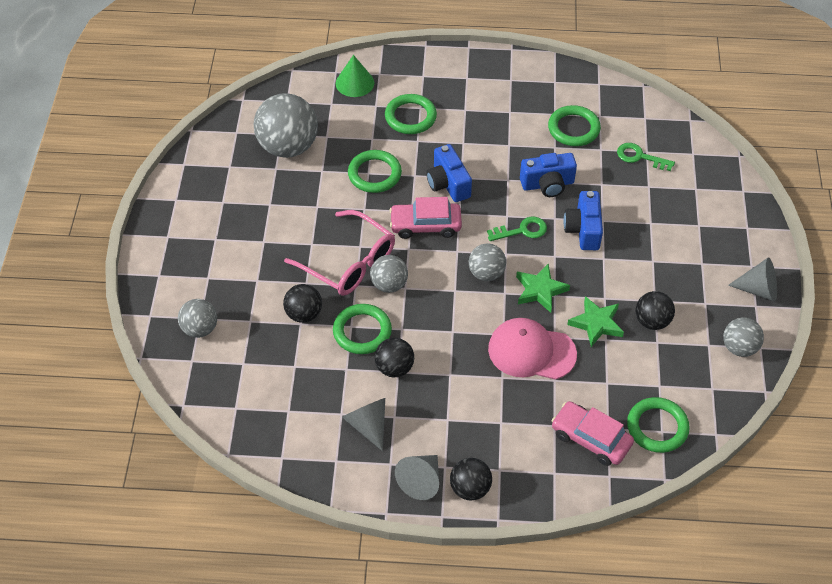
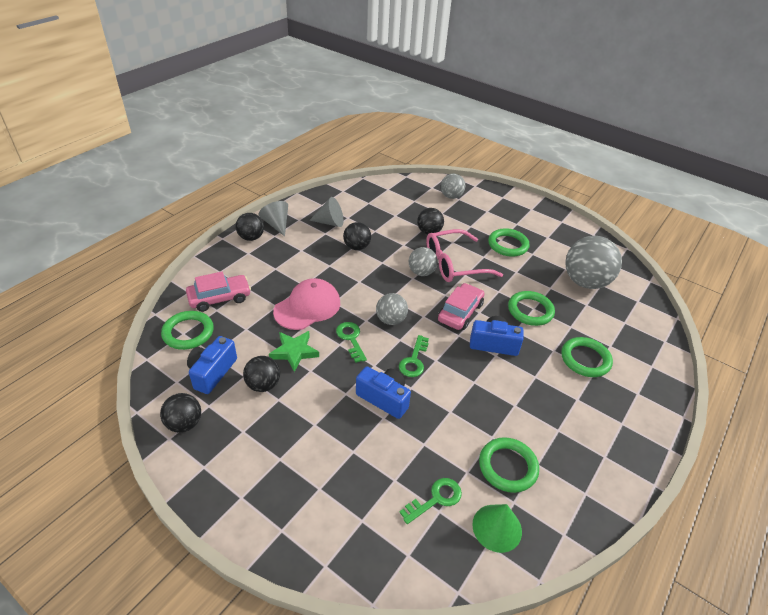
camera: 120 degrees right, 10 degrees down
green ring [333,304,392,354] -> green ring moved to [488,228,530,257]
green cone [336,55,374,97] -> green cone moved to [472,504,522,553]
green star [516,264,570,313] -> green key [336,322,367,363]
blue camera [520,153,577,197] -> blue camera moved to [187,336,237,394]
grey ball [723,318,764,357] -> black ball [160,393,201,433]
grey cone [728,258,777,301] -> none

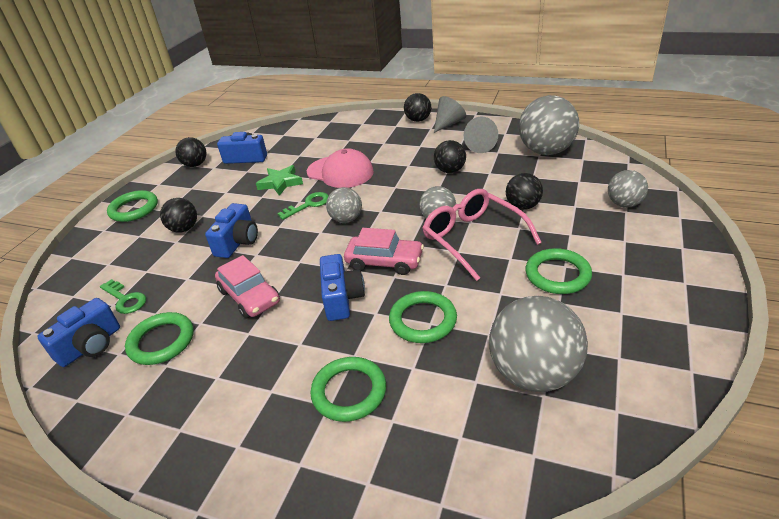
camera: 80 degrees right, 5 degrees down
green ring [161,311,214,350] -> green ring moved to [107,190,158,222]
pink car [186,272,251,312] -> pink car moved to [215,255,280,319]
black ball [243,356,280,392] -> black ball moved to [160,198,197,232]
green key [399,335,429,377] -> none
green cone [472,504,522,553] -> blue camera [37,298,120,367]
none -> grey ball [519,95,579,155]

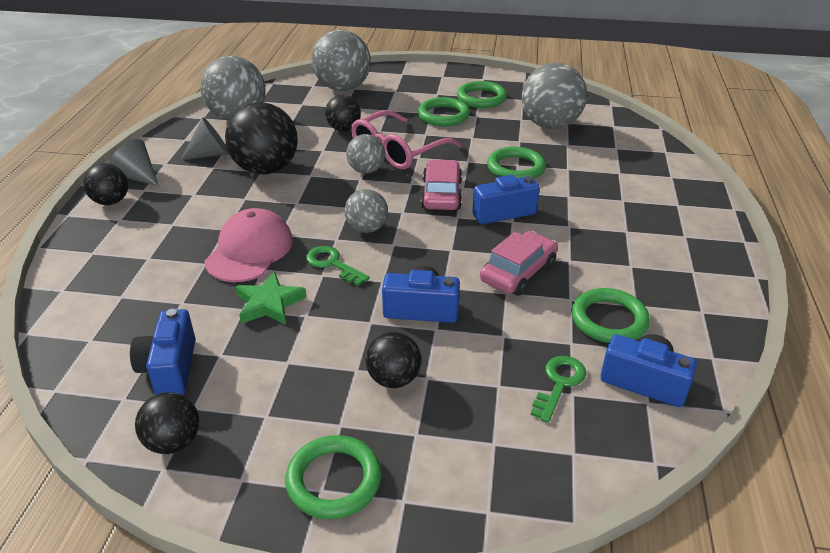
camera: 105 degrees left, 0 degrees up
green ring [310,357,386,422] -> green ring moved to [457,81,507,108]
black ball [434,140,466,173] -> black ball [225,102,298,175], size x1.81
grey ball [608,170,648,208] -> grey ball [312,30,371,91], size x1.81

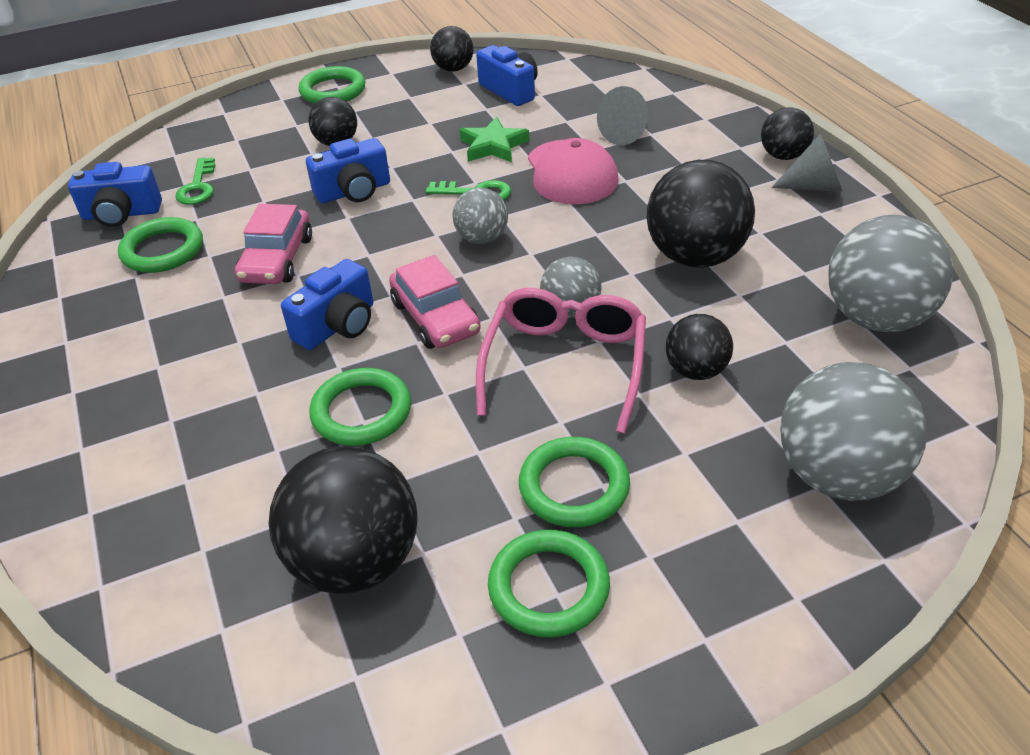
camera: 150 degrees right, 5 degrees up
grey cone [181,117,229,160] -> grey cone moved to [597,86,648,145]
grey ball [522,63,587,129] -> black ball [268,446,418,594]

